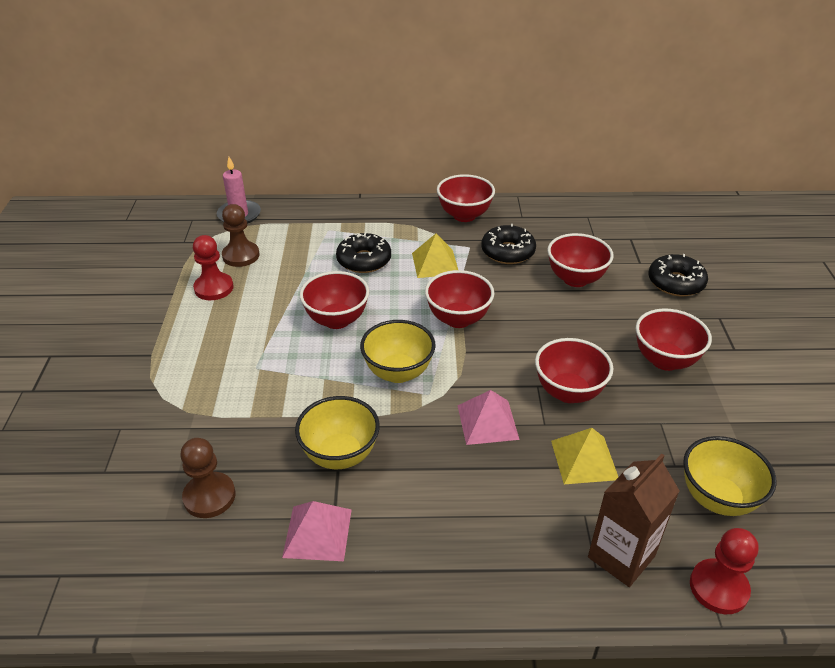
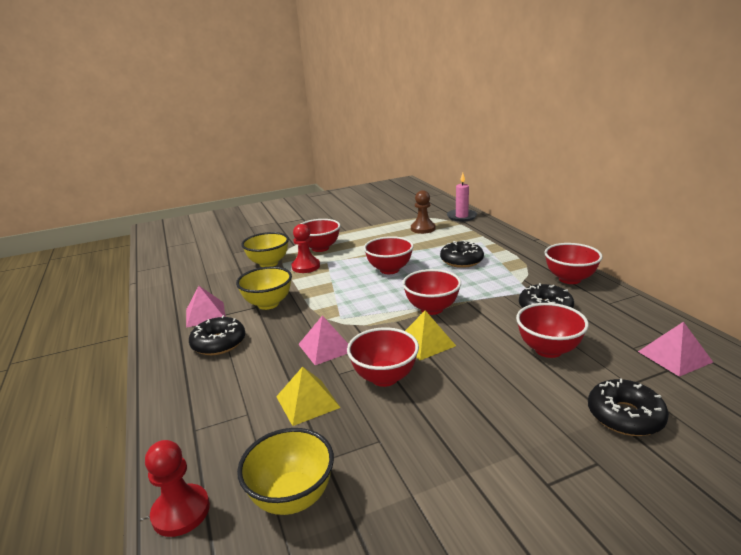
camera: 70 degrees right, 15 degrees down
brown pawn [180,438,235,518] -> none
red pawn [193,235,234,300] -> red pawn moved to [291,224,320,273]
yellow bowl [360,320,436,383] -> yellow bowl moved to [241,232,289,267]
yellow pyramid [412,233,458,278] -> yellow pyramid moved to [405,310,456,360]
brown carton [588,454,680,587] -> none
red bowl [636,308,712,371] -> red bowl moved to [301,219,340,252]
none -> black donut [189,315,245,355]
none -> pink pyramid [638,322,713,377]

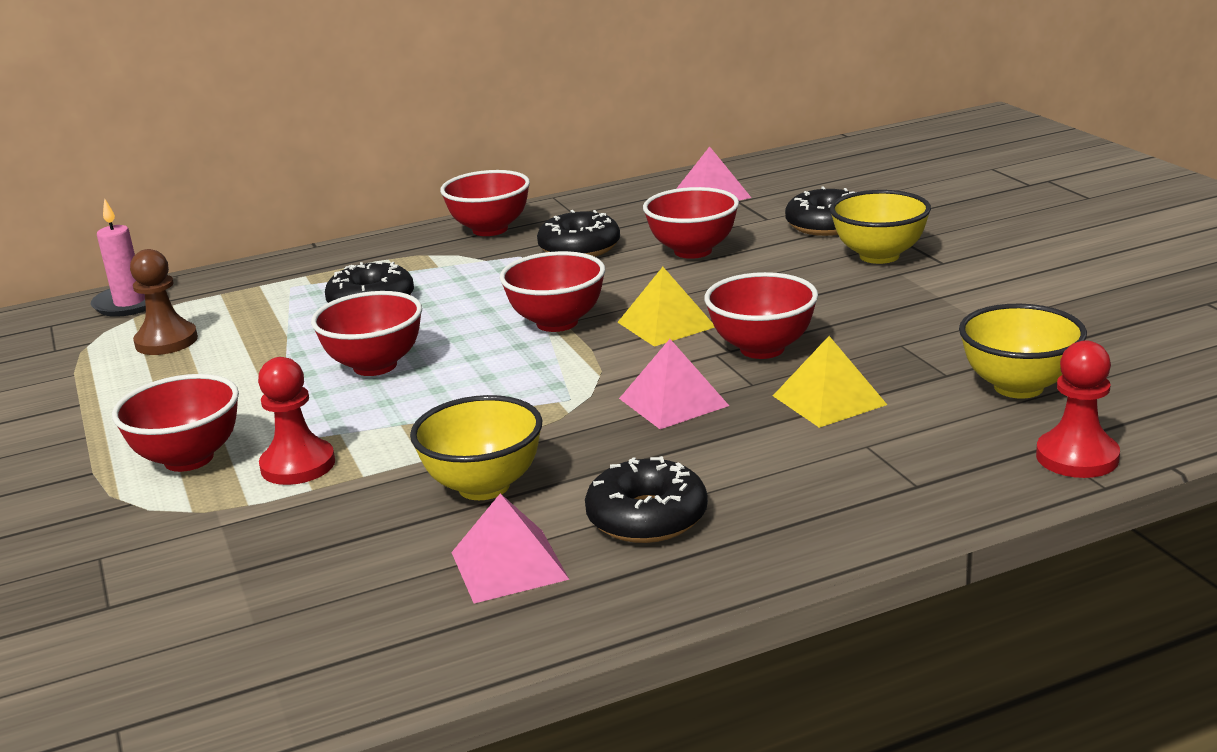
camera: 90 degrees left, 0 degrees up
yellow bowl [241,232,289,267] -> yellow bowl moved to [830,190,931,264]

